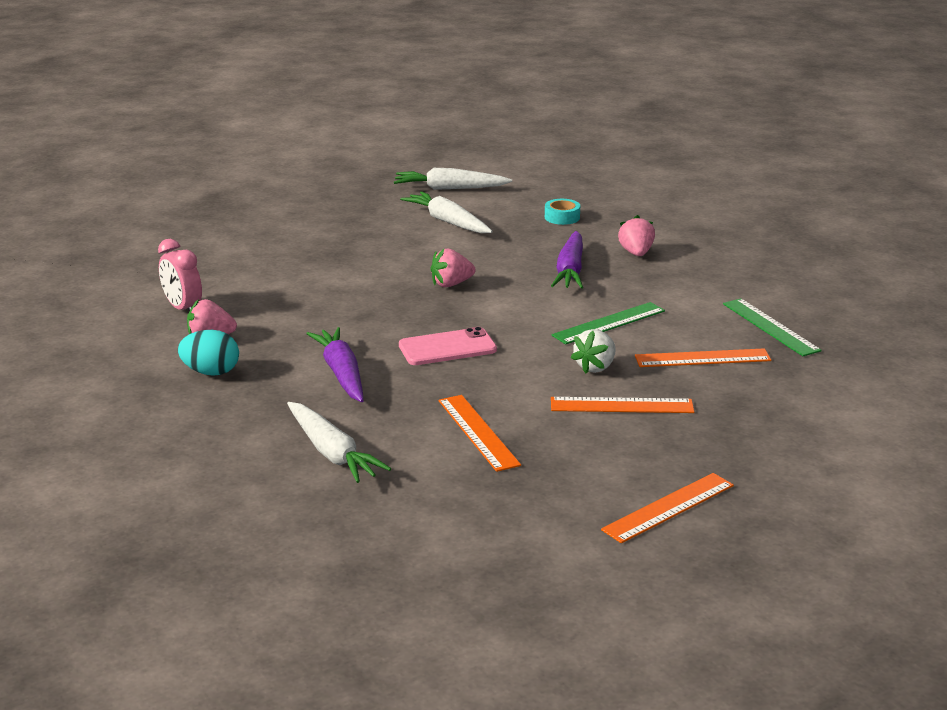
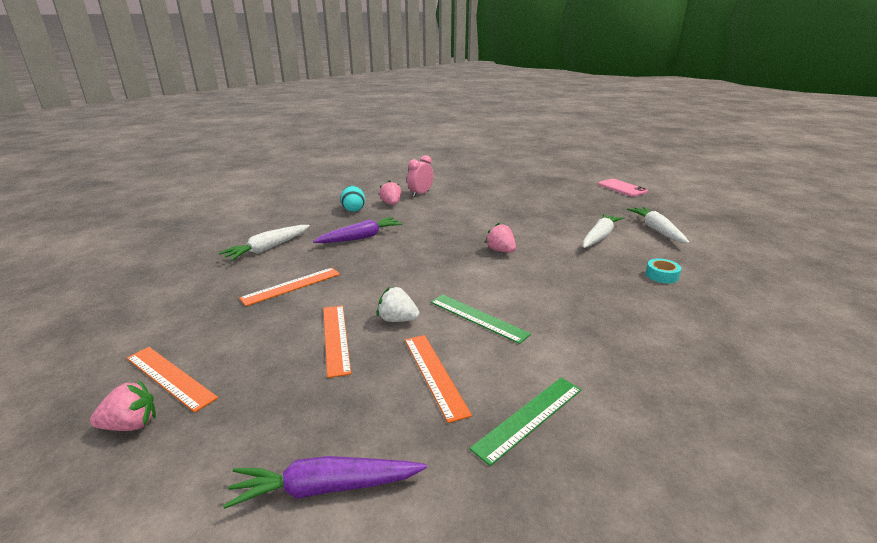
camera: 75 degrees right, 0 degrees up
pink phone [399,327,497,365] -> pink phone moved to [598,179,648,197]
purple carrot [551,231,583,289] -> purple carrot moved to [223,456,427,509]
pink strawberry [618,215,655,256] -> pink strawberry moved to [90,380,156,431]

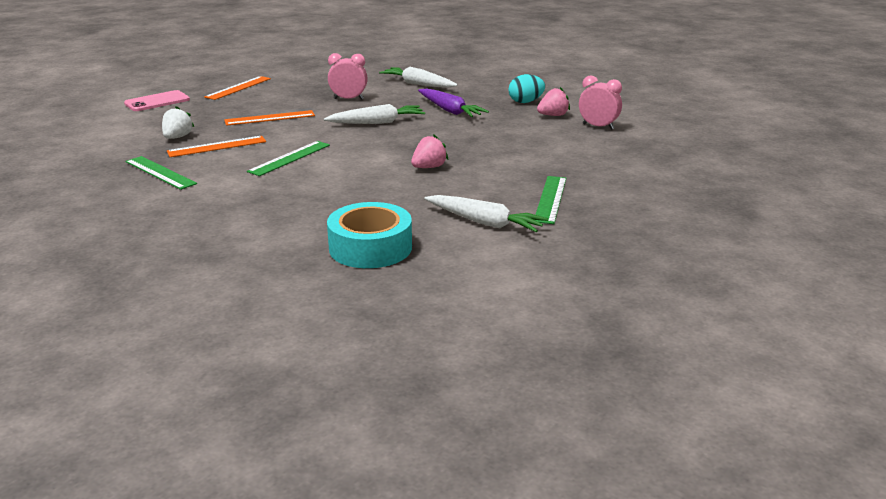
camera: 85 degrees right, 0 degrees up
pink strawberry [90,380,156,431] -> none
purple carrot [223,456,427,509] -> none
orange ruler [239,268,340,306] -> pink clock [328,53,368,100]
white strawberry [377,286,419,322] -> white strawberry moved to [162,106,195,139]
pink phone [598,179,648,197] -> pink phone moved to [124,90,190,111]
white carrot [627,207,690,244] -> white carrot moved to [324,104,425,124]
turquoise tape [646,259,681,283] -> turquoise tape [327,202,412,268], size x2.08
none -> green ruler [535,176,566,224]

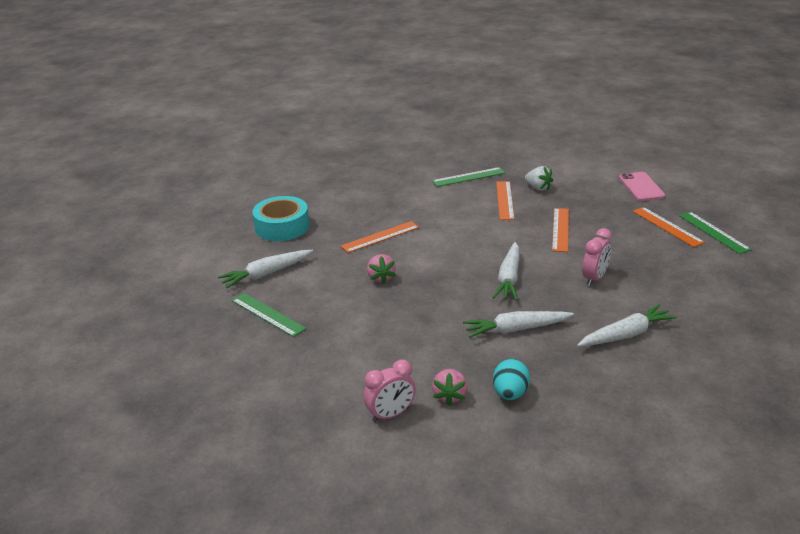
camera: 120 degrees right, 5 degrees up
green ruler [247,141,330,176] -> green ruler moved to [679,212,752,254]
purple carrot [418,88,489,117] -> white carrot [463,311,574,338]
none -> orange ruler [341,221,419,253]

